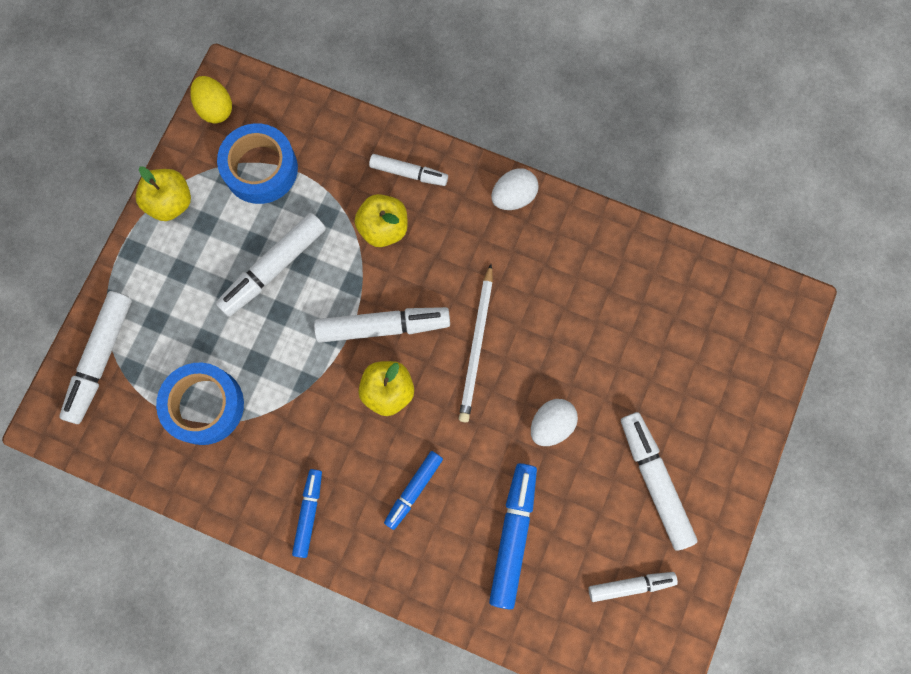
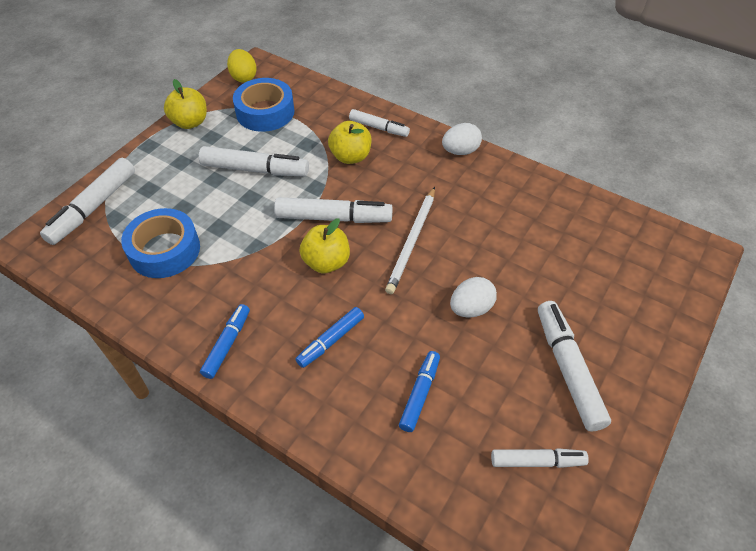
camera: 10 degrees right, 25 degrees down
white marker [215,213,326,317] -> white marker turned 135 degrees counterclockwise [199,146,309,177]
blue marker [489,463,537,610] -> blue marker [399,351,440,432], size x0.62

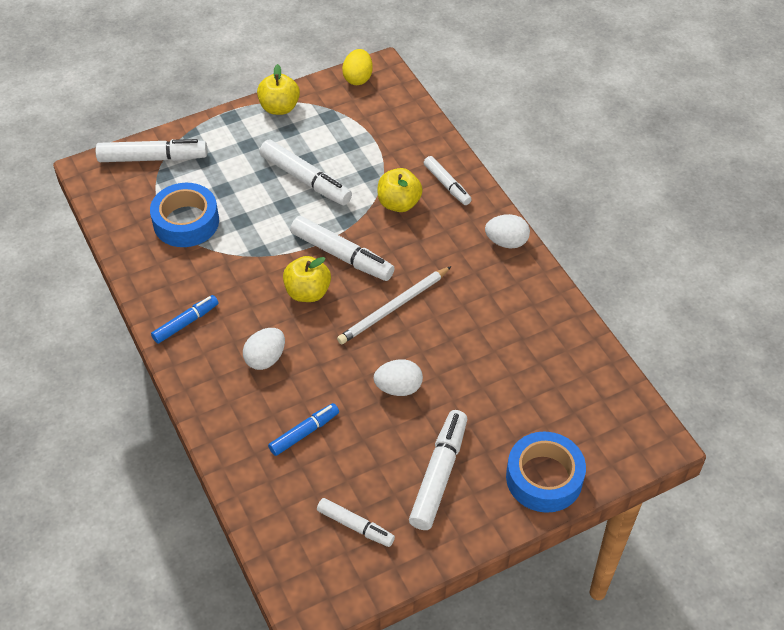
camera: 30 degrees right, 0 degrees up
white marker [40,158,135,245] -> white marker turned 150 degrees counterclockwise [96,139,207,162]
blue tape [233,78,294,132] -> blue tape moved to [506,432,586,513]
blue marker [295,307,364,368] -> white egg [243,328,285,370]

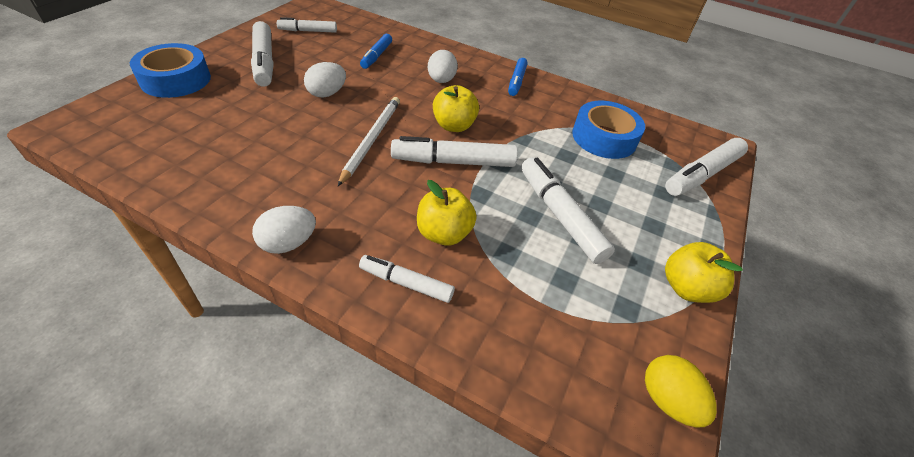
camera: 140 degrees right, 5 degrees down
white marker [259,140,352,205] -> white marker turned 60 degrees clockwise [521,157,615,264]

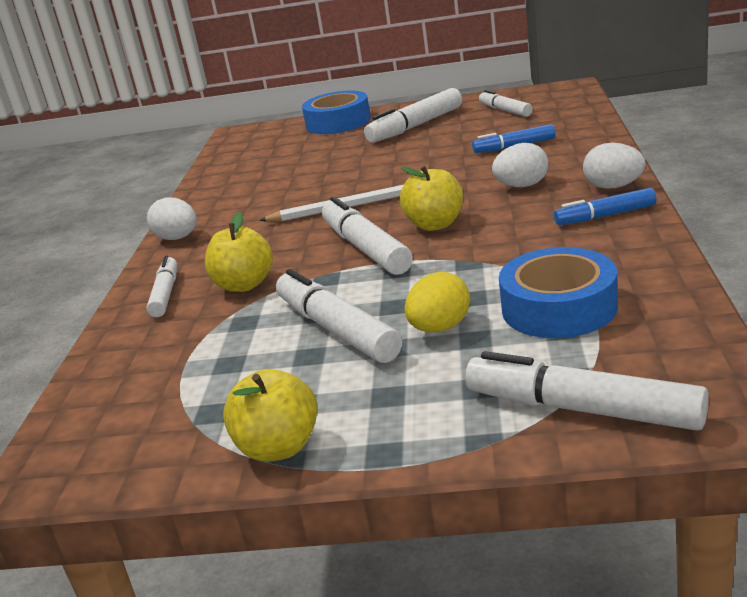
camera: 75 degrees right, 20 degrees down
white egg [304,62,346,98] -> white egg moved to [583,143,645,189]
white marker [521,157,615,264] -> white marker turned 75 degrees counterclockwise [276,269,402,363]
yellow egg [645,355,717,427] -> yellow egg moved to [404,272,470,332]

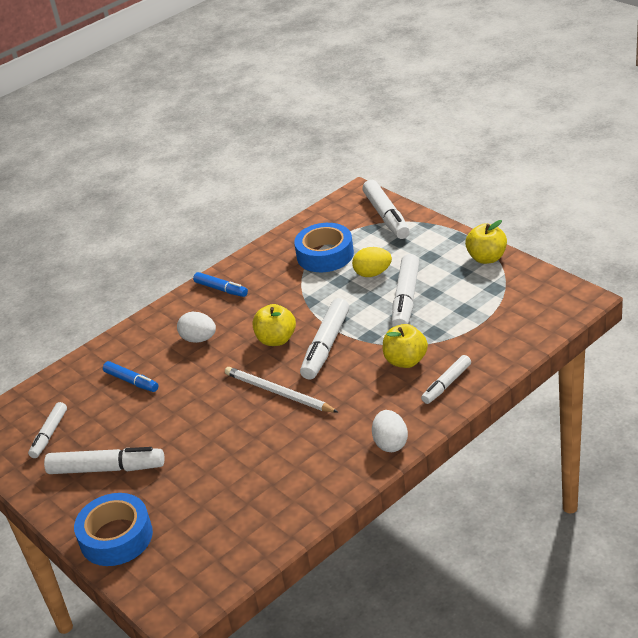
camera: 135 degrees left, 10 degrees up
white egg [583,143,645,189] -> none

